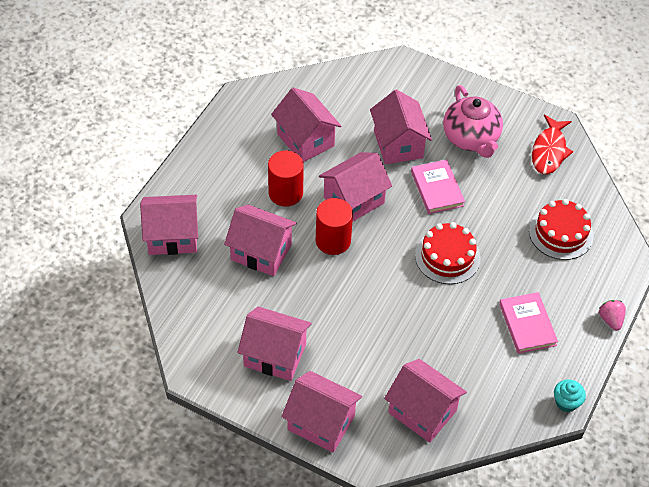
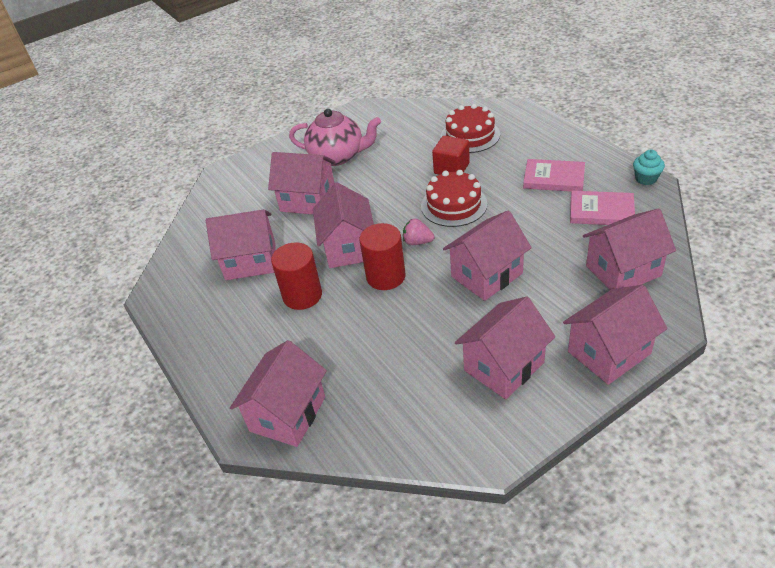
camera: 55 degrees left, 10 degrees down
pink house [224,205,297,276] -> pink house moved to [443,210,532,301]
pink book [411,159,465,214] -> pink book moved to [570,191,635,225]
red fish [532,114,573,174] -> none
pink strawberry [599,300,626,331] -> pink strawberry moved to [403,219,435,245]
none -> red cube [432,136,470,175]

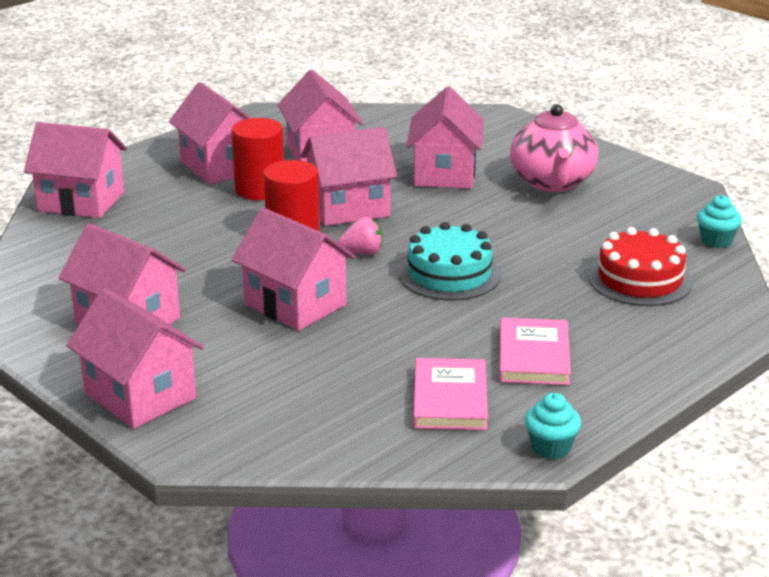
camera: 75 degrees right, 15 degrees down
pink strawberry [403,219,435,245] -> pink strawberry turned 75 degrees clockwise [338,217,383,255]
red cake [421,170,487,227] -> turquoise cake [399,222,501,300]
red cube [432,136,470,175] -> none
pink house [583,208,676,290] -> pink house moved to [169,82,251,184]
none -> turquoise cupcake [697,195,742,248]

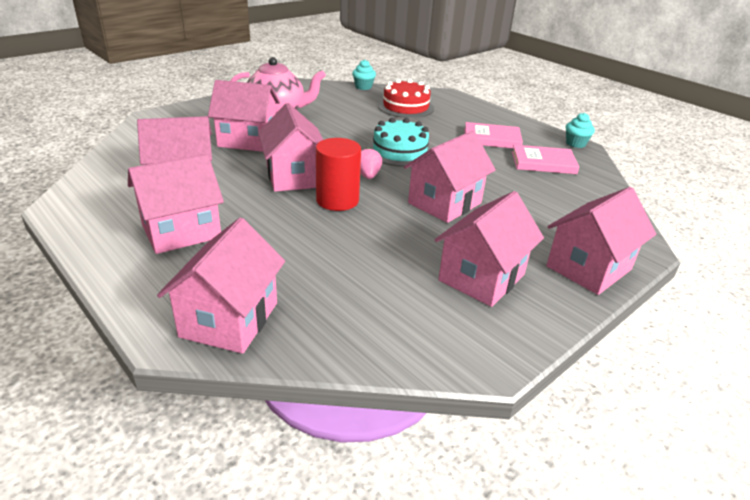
camera: 90 degrees left, 5 degrees up
red cylinder [231,118,284,200] -> none

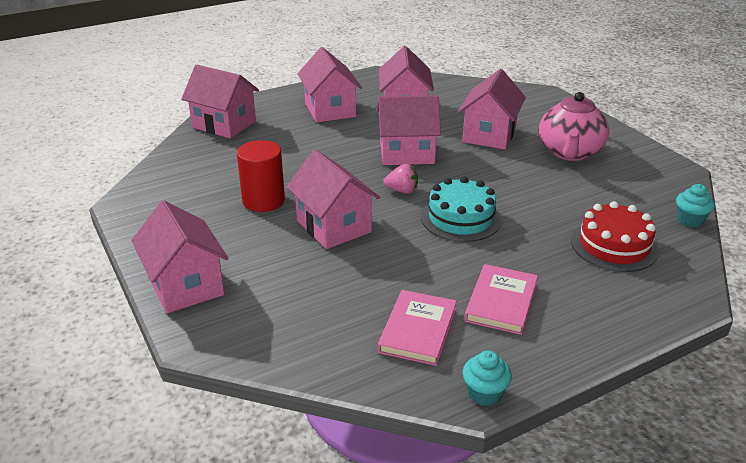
camera: 105 degrees right, 0 degrees up
red cylinder [316,138,361,211] -> red cylinder moved to [237,140,285,212]
pink house [435,191,544,307] -> none

